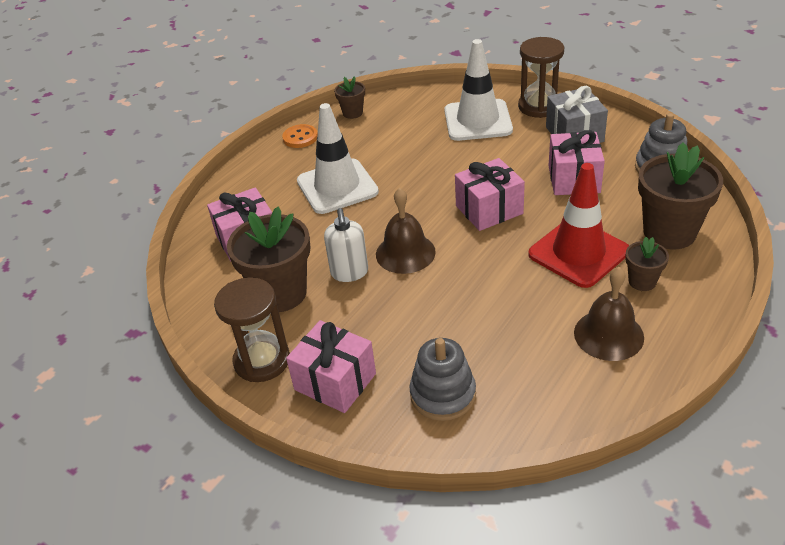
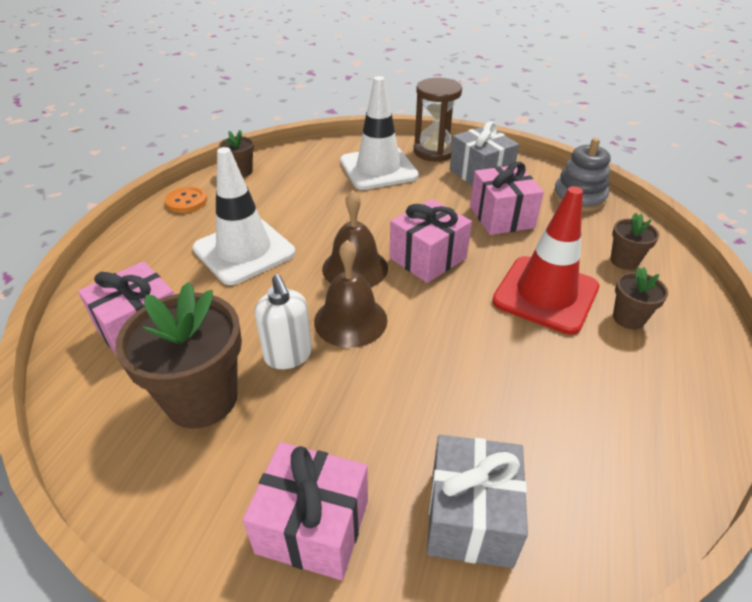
camera: 20 degrees left, 0 degrees up
brown hourglass [214,277,290,382] -> none
grey stacking toy [409,338,476,421] -> grey gift [427,435,528,568]
brown bell [574,267,644,361] -> brown bell moved to [322,190,388,287]
brown flower pot [638,142,723,250] -> brown flower pot [610,212,659,270], size x0.50

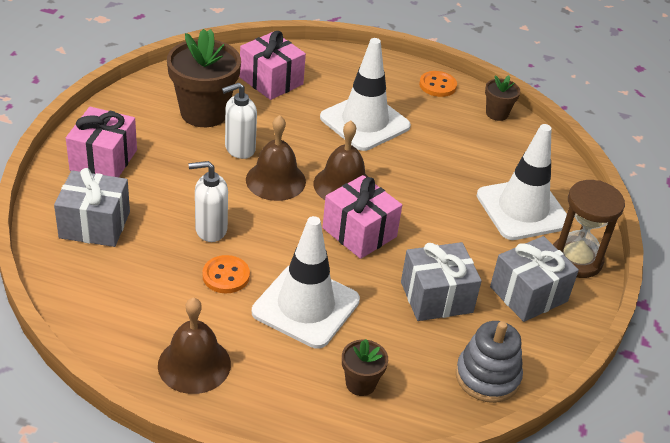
camera: 85 degrees right, 0 degrees up
pink gift [470,162,544,235] -> grey gift [401,242,482,321]
red traffic cone [492,186,599,335] -> white traffic cone [252,216,360,348]
brown flower pot [613,267,668,329] -> none
none -> brown bell [158,297,231,394]
none -> white soap dispenser [189,161,228,242]
none -> orange button [202,255,250,293]

